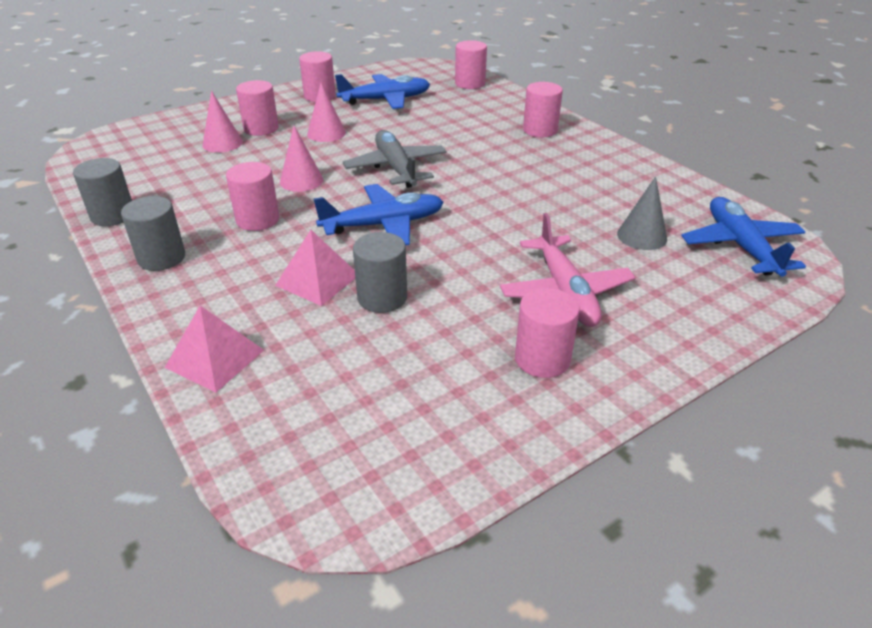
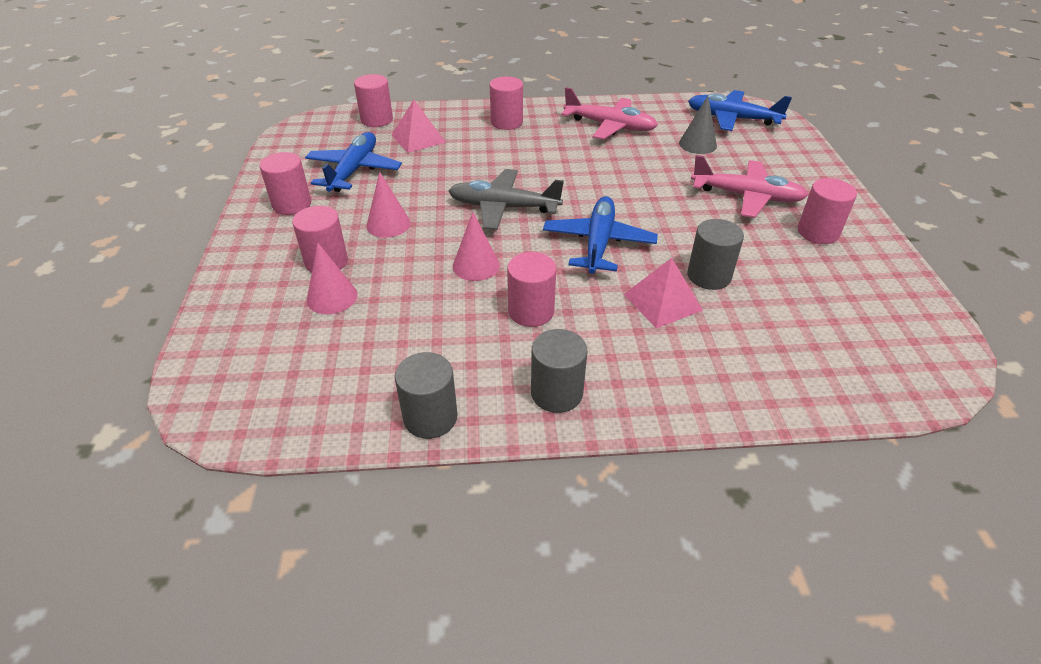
camera: 60 degrees left, 5 degrees up
pink pyramid [164,306,264,392] -> pink pyramid moved to [392,100,446,153]
none -> pink plane [561,87,658,140]

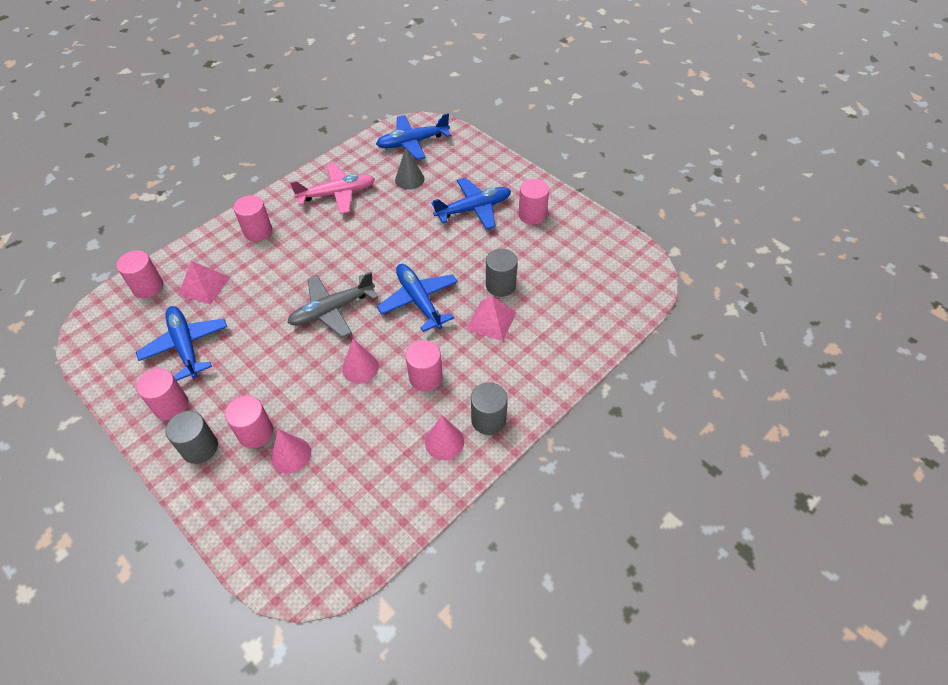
camera: 40 degrees left, 10 degrees up
pink cone [366,172,411,238] -> pink cone moved to [425,416,464,460]
grey cylinder [395,352,458,439] -> grey cylinder moved to [166,411,218,464]
pink plane [691,155,808,218] -> blue plane [431,178,511,230]

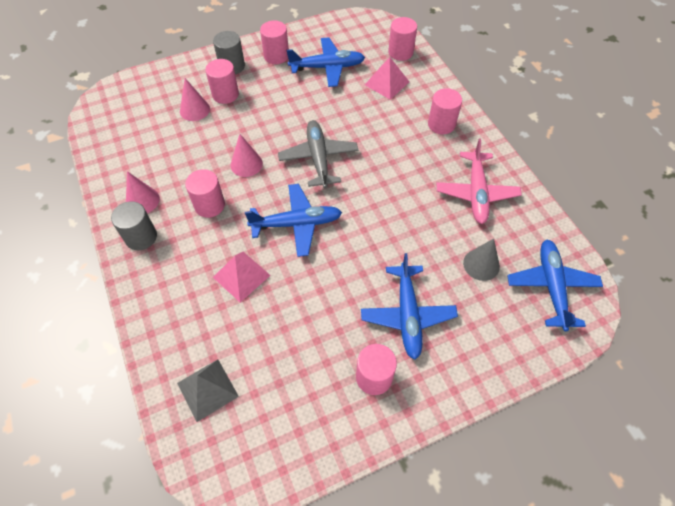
camera: 110 degrees right, 5 degrees up
grey cylinder [486,248,518,297] -> none
none -> grey pyramid [177,360,239,422]

